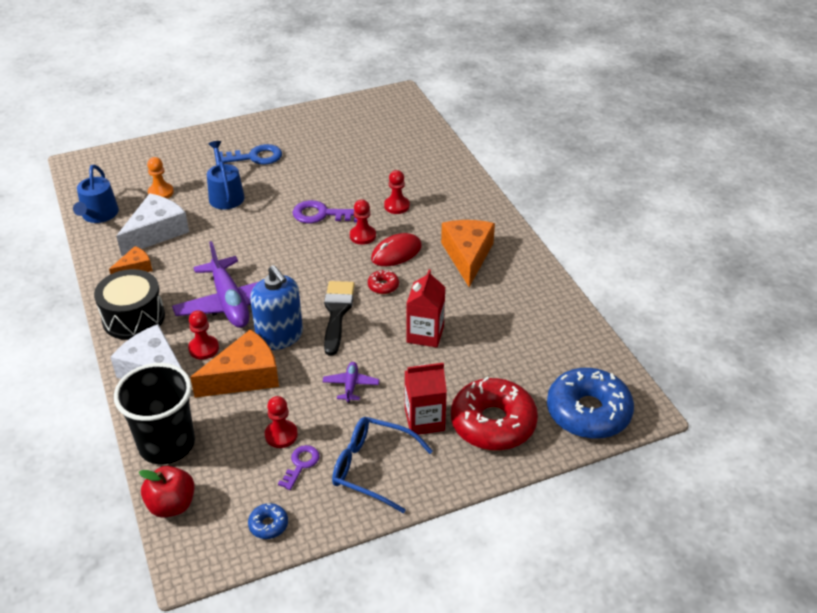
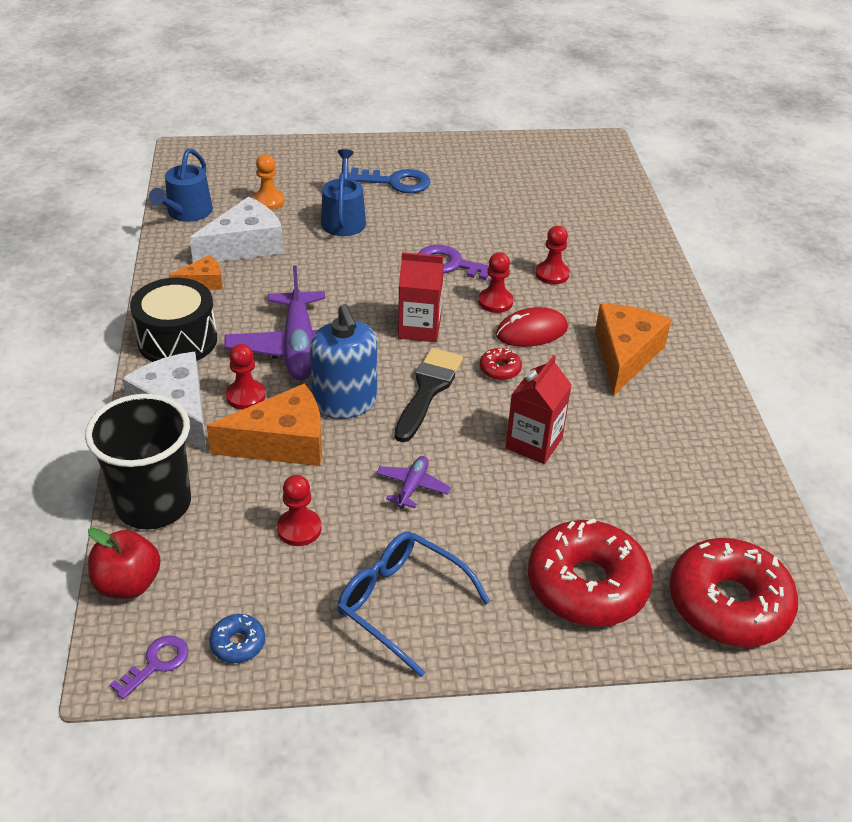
camera: 15 degrees right, 0 degrees up
purple key [278,445,320,490] -> purple key moved to [110,635,189,699]
red carton [405,363,447,435] -> red carton moved to [398,252,444,342]
blue donut [547,368,634,439] -> red donut [669,538,798,647]

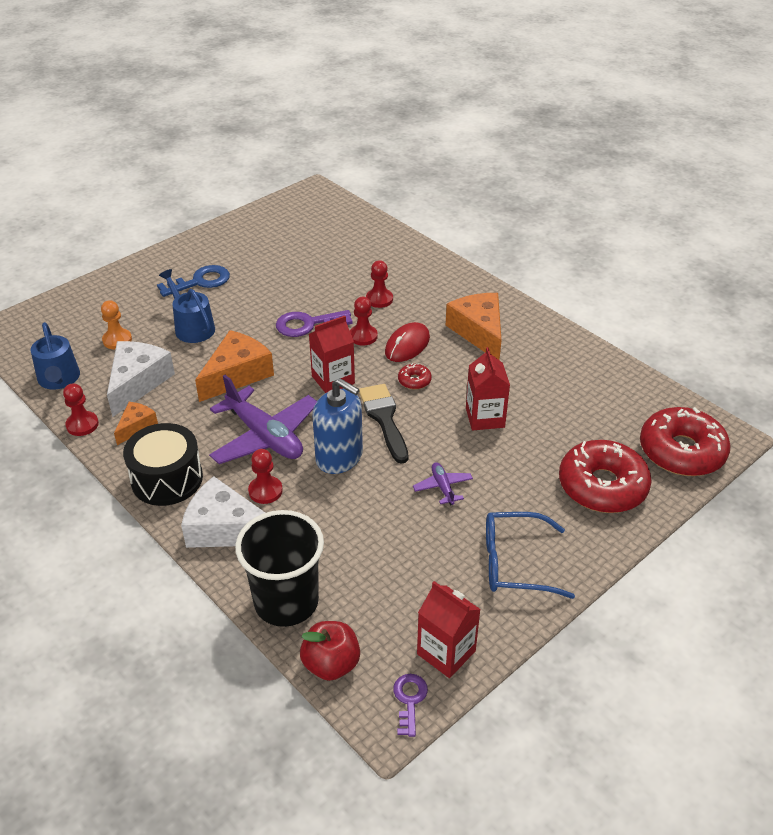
camera: 35 degrees left, 0 degrees up
orange cheese [207,384,322,466] -> orange cheese moved to [195,330,274,402]
blue donut [209,614,265,663] -> red carton [417,581,481,678]
red pawn [277,475,321,546] -> red pawn moved to [63,383,99,436]

